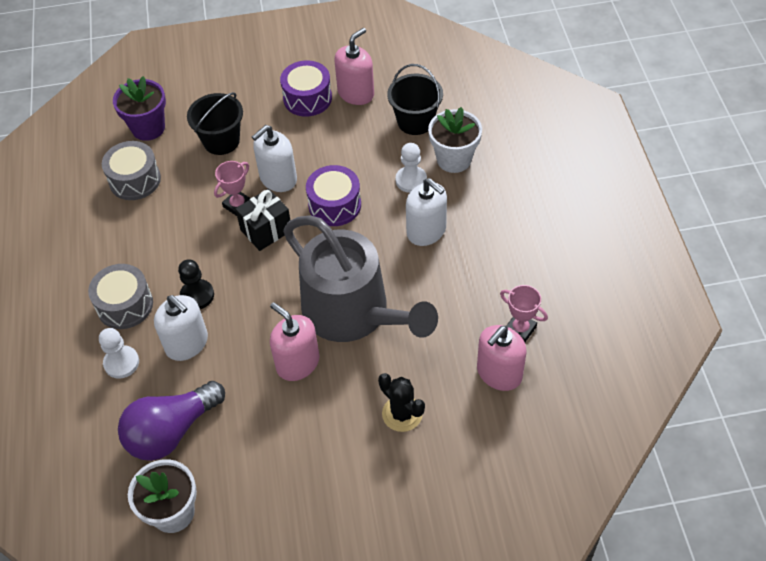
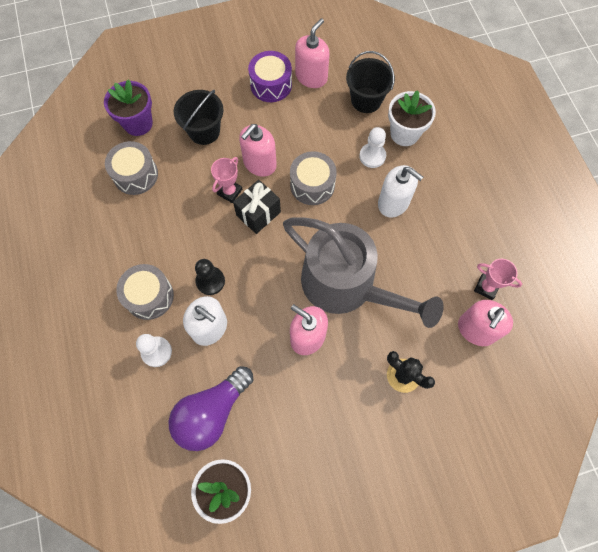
camera: 10 degrees left, 15 degrees up
white soap dispenser [252,125,297,192] -> pink soap dispenser [239,124,277,177]
purple drum [306,165,361,226] -> grey drum [290,151,337,205]

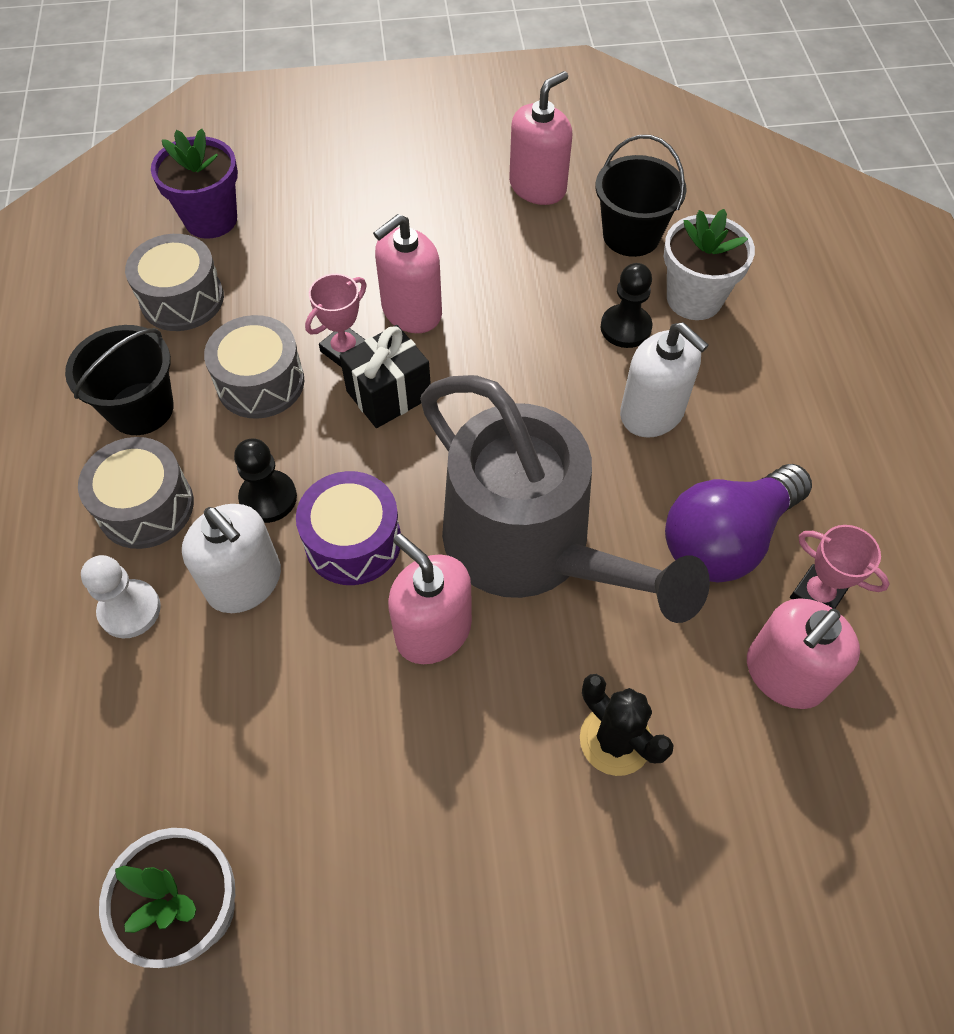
camera: 10 degrees right, 10 degrees down
purple light bulb [168,366,254,451] -> purple light bulb moved to [665,464,812,583]
black bucket [174,90,224,145] -> black bucket moved to [65,325,174,435]
purple drum [248,51,292,102] -> purple drum moved to [296,471,401,585]
grey drum [290,151,337,205] -> grey drum moved to [204,315,304,419]
white pawn [359,127,386,168] -> black pawn [601,263,653,348]

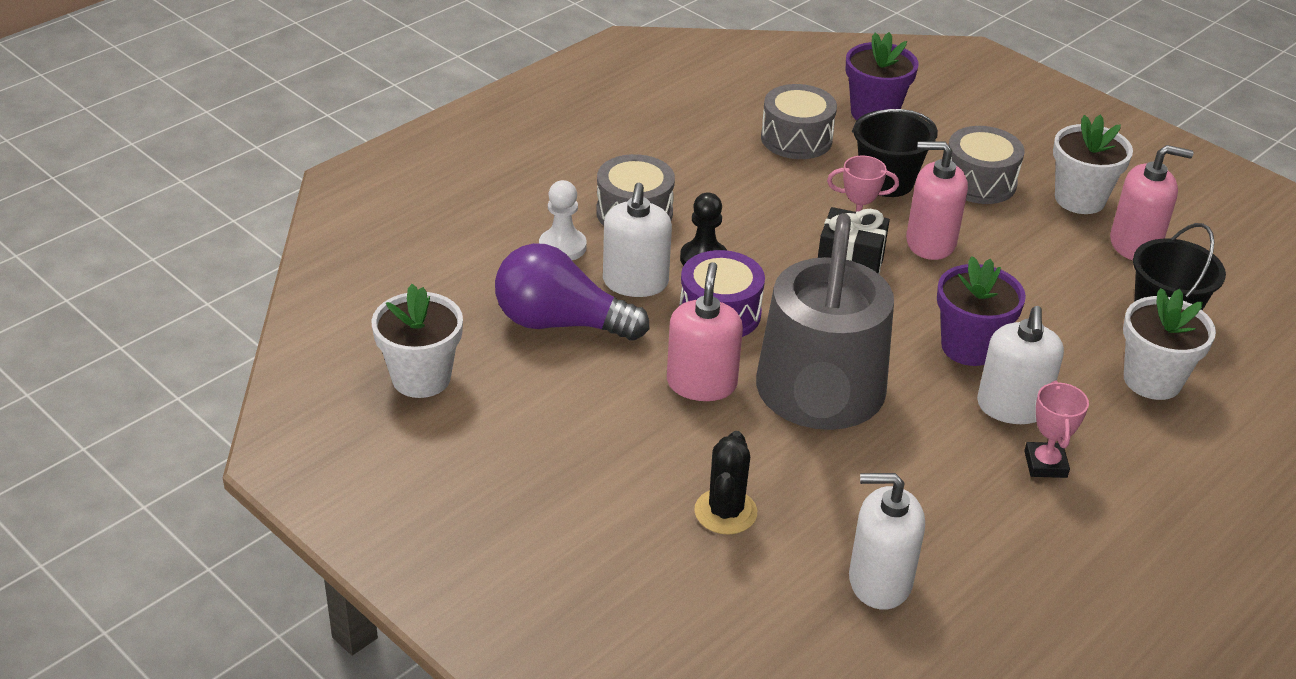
camera: 50 degrees right, 20 degrees down
black bucket [65,325,174,435] -> black bucket moved to [852,109,938,197]
grey drum [204,315,304,419] -> grey drum moved to [948,126,1024,204]
black pawn [601,263,653,348] -> none
purple light bulb [665,464,812,583] -> purple light bulb moved to [495,243,649,341]
pink soap dispenser [747,598,860,709] -> white soap dispenser [849,473,925,610]
pink trophy [790,525,890,609] -> pink trophy moved to [1024,381,1089,478]
none -> purple flower pot [937,256,1026,366]
none -> white flower pot [1053,114,1133,214]

